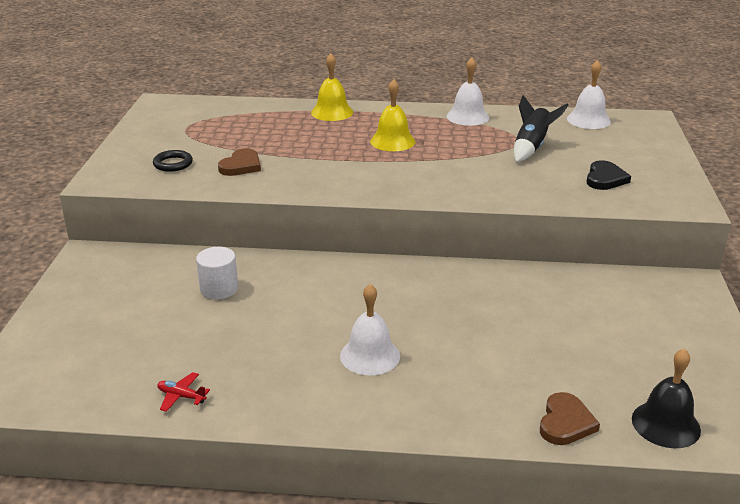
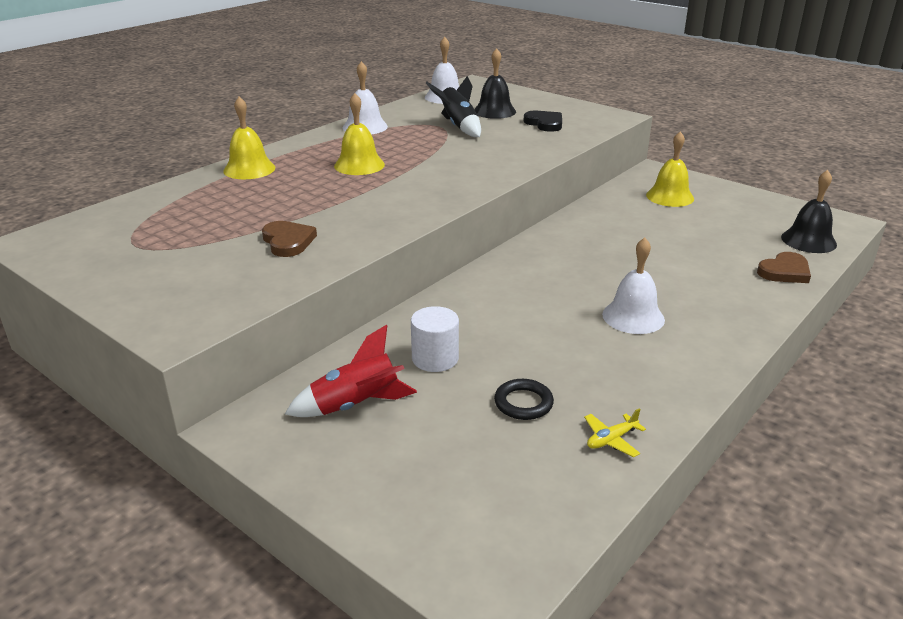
camera: 55 degrees left, 0 degrees up
black ring [153,150,193,172] -> black ring moved to [494,379,554,420]
red plane [157,372,210,412] -> yellow plane [584,408,646,458]
brown heart [540,392,600,445] -> brown heart turned 90 degrees clockwise [757,252,811,283]
none -> red rocket [285,325,417,417]
none -> black bell [474,48,516,119]
none -> yellow bell [646,131,694,207]

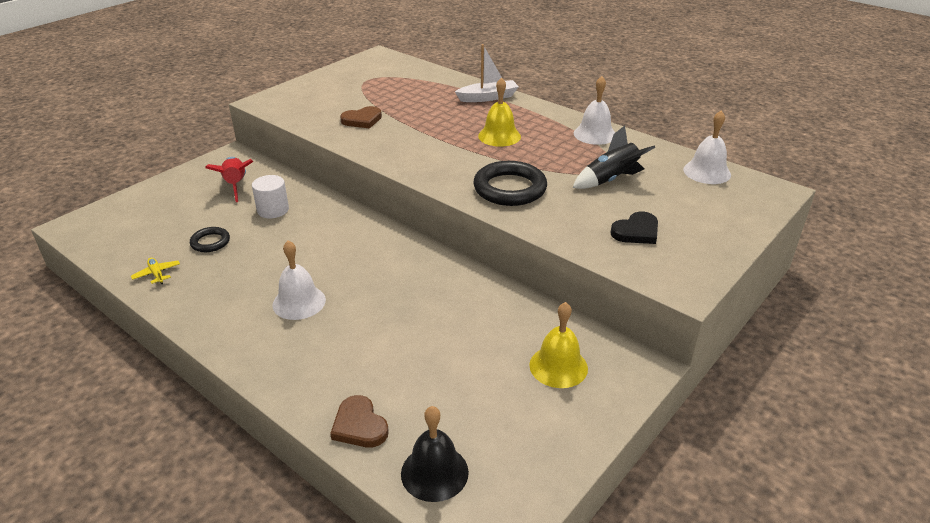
camera: 90 degrees right, 5 degrees up
yellow bell [223,97,275,179] -> white boat [455,44,519,102]
black bell [474,48,516,119] -> none
none -> black ring [473,161,547,206]

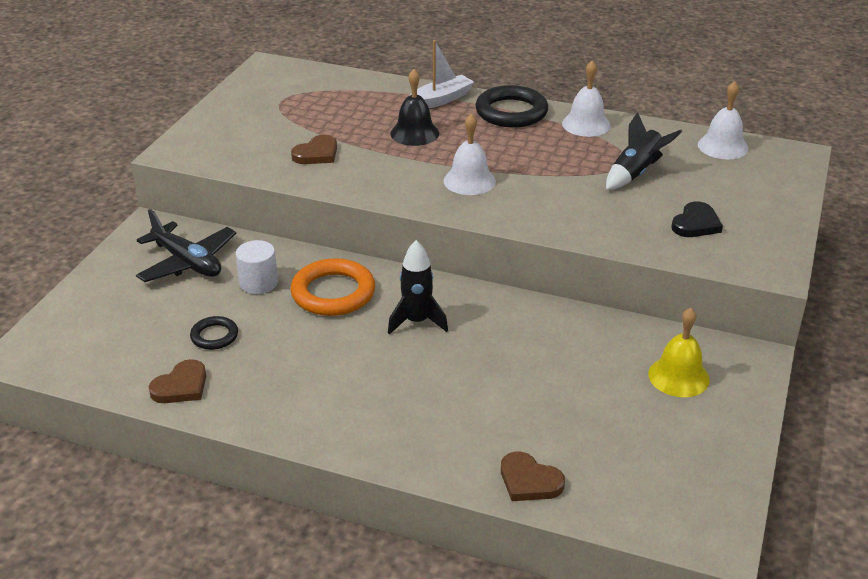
camera: 20 degrees left, 0 degrees up
yellow plane [131,258,180,284] -> brown heart [149,359,206,403]
red rocket [205,157,254,202] -> black plane [136,209,236,282]
white bell [272,240,326,320] -> white bell moved to [444,114,496,195]
black bell [401,406,469,502] -> black bell moved to [390,69,439,146]
black ring [473,161,547,206] -> black ring moved to [475,85,548,128]
yellow bell [478,77,521,147] -> none
none -> orange ring [290,258,375,316]
none -> black rocket [388,240,448,335]

